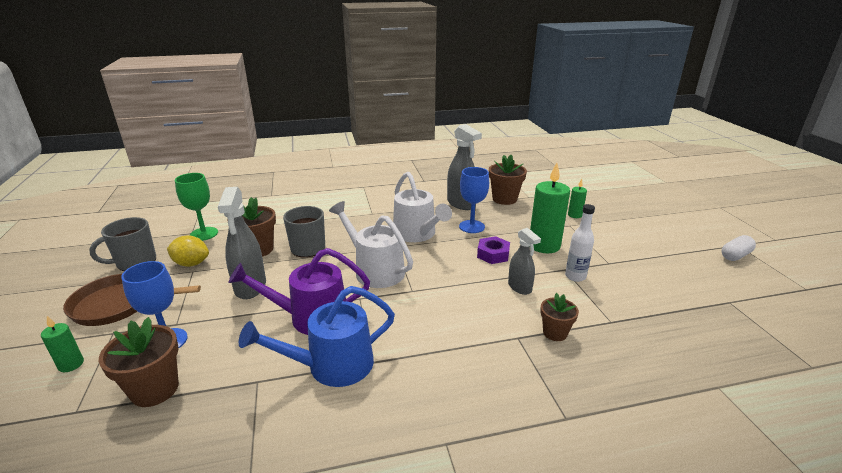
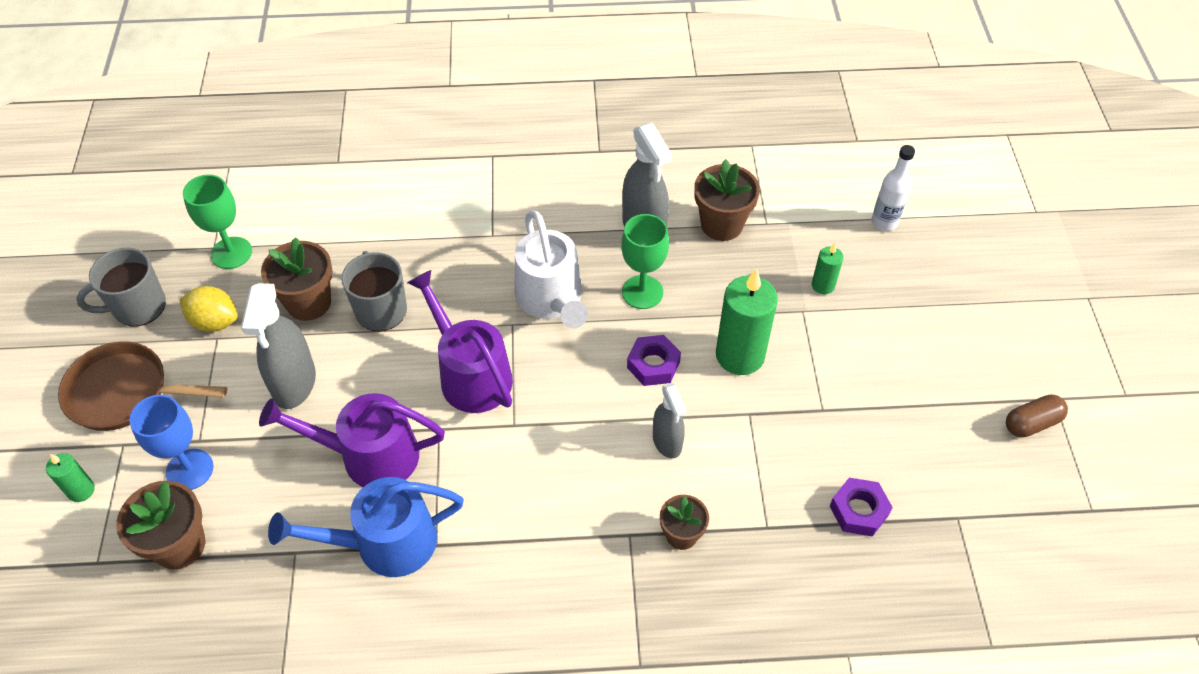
camera: 10 degrees right, 25 degrees up
white watering can [329,201,413,288] -> purple watering can [407,270,513,413]
blue goblet [459,167,489,233] -> green goblet [621,214,669,309]
white bottle [565,204,595,282] -> white bottle moved to [872,145,915,231]
white capsule [722,235,756,261] -> brown capsule [1006,394,1068,438]
none -> purple nut [830,478,893,537]

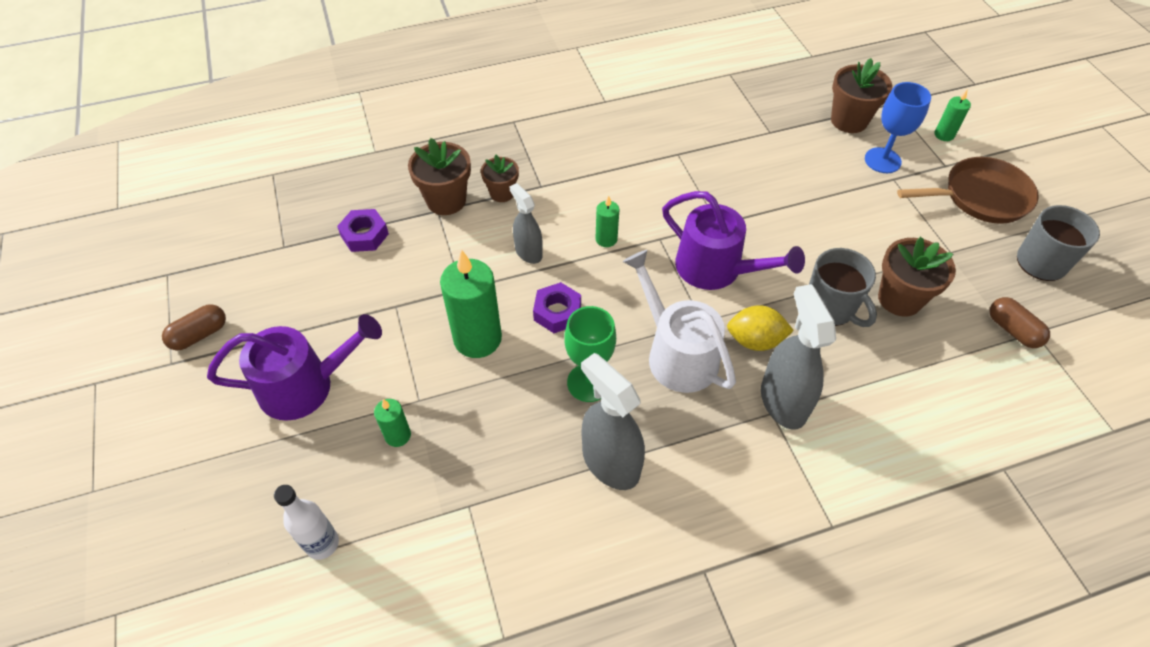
camera: 165 degrees right, 0 degrees up
yellow lemon [179,286,238,332] -> yellow lemon moved to [727,305,794,351]
green goblet [183,174,252,269] -> brown capsule [990,297,1050,348]
grey spray bottle [241,283,316,409] -> grey spray bottle moved to [761,284,836,430]
purple watering can [259,393,445,487] -> purple watering can moved to [207,314,382,421]
blue watering can [268,477,464,577] -> none
brown flower pot [694,159,760,241] -> brown flower pot moved to [408,138,471,215]
none -> green candle [595,195,619,247]

